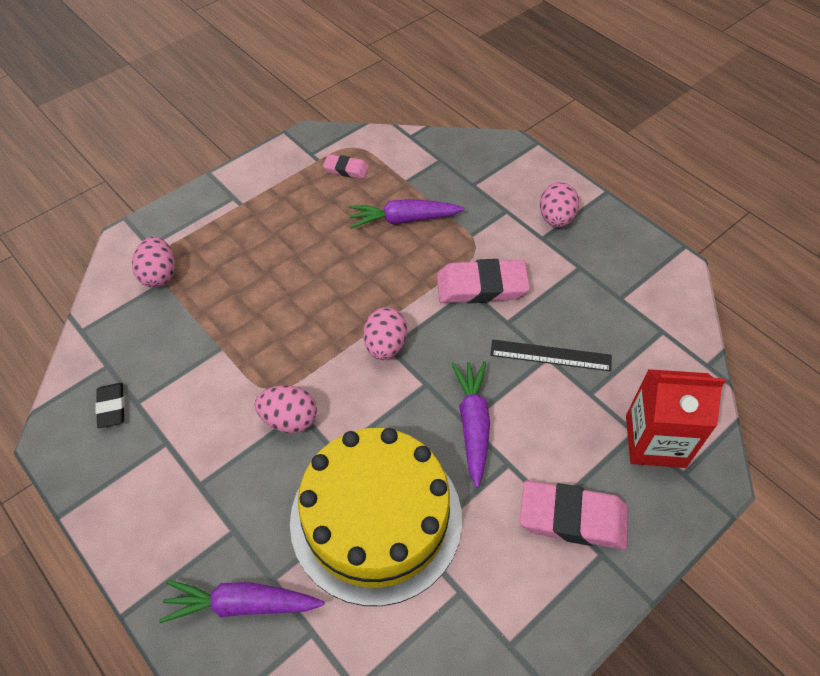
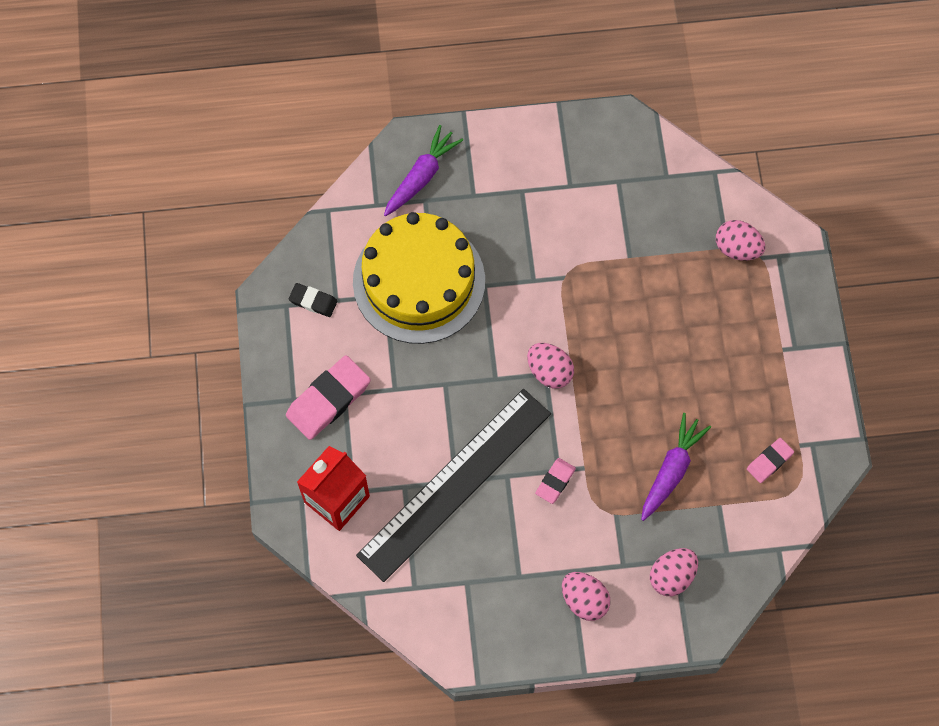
camera: 125 degrees right, 15 degrees up
black eraser [95,383,125,428] -> black eraser moved to [289,283,338,317]
pink egg [255,385,317,433] -> pink egg moved to [650,548,698,596]
pink eraser [437,259,530,303] -> pink eraser [535,458,576,504], size x0.54
purple carrot [451,361,490,488] -> none
black ruler [490,339,612,371] -> black ruler [356,389,551,582], size x2.18

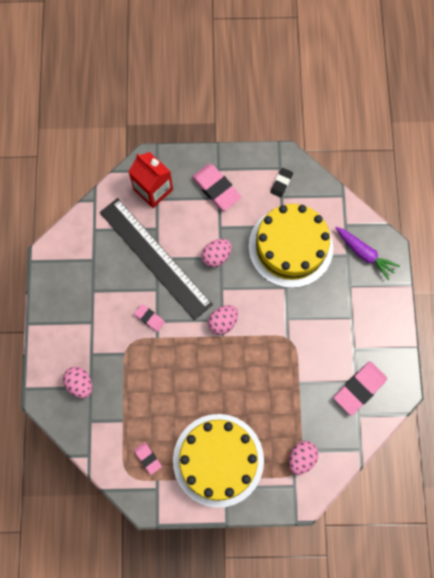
camera: 95 degrees right, 5 degrees up
pink egg [562,572,610,621] -> pink egg moved to [201,239,232,267]
purple carrot [641,413,711,521] -> none
none -> yellow cake [173,414,264,508]
none -> pink eraser [334,361,387,416]

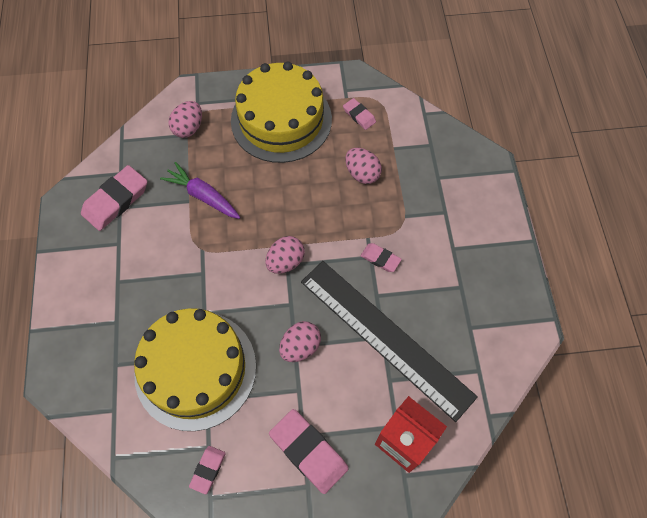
camera: 175 degrees right, 10 degrees down
pink egg [63,367,92,398] -> pink egg moved to [345,148,382,184]
black eraser [270,168,293,198] -> pink eraser [189,446,226,494]
purple carrot [335,227,400,280] -> purple carrot moved to [160,162,240,219]

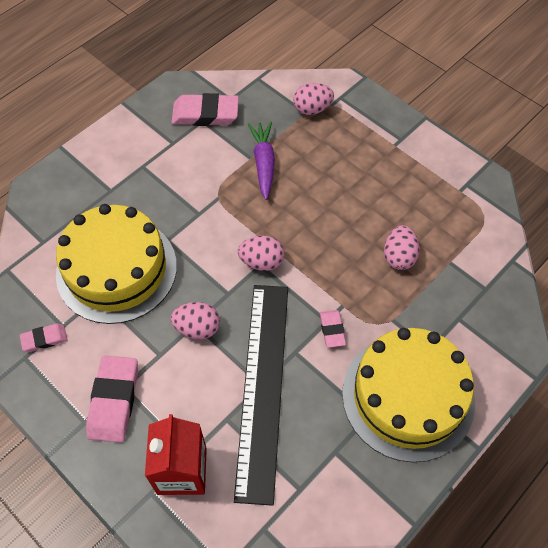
camera: 50 degrees right, 5 degrees down
yellow cake [231,61,332,163] -> yellow cake moved to [342,328,475,462]
pink eraser [343,98,376,130] -> none

